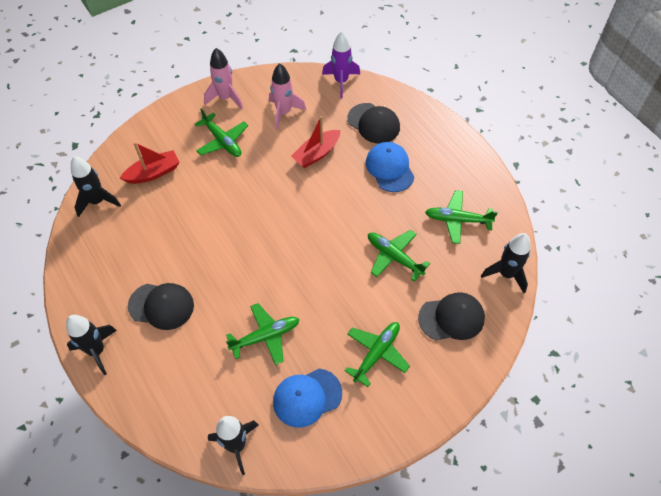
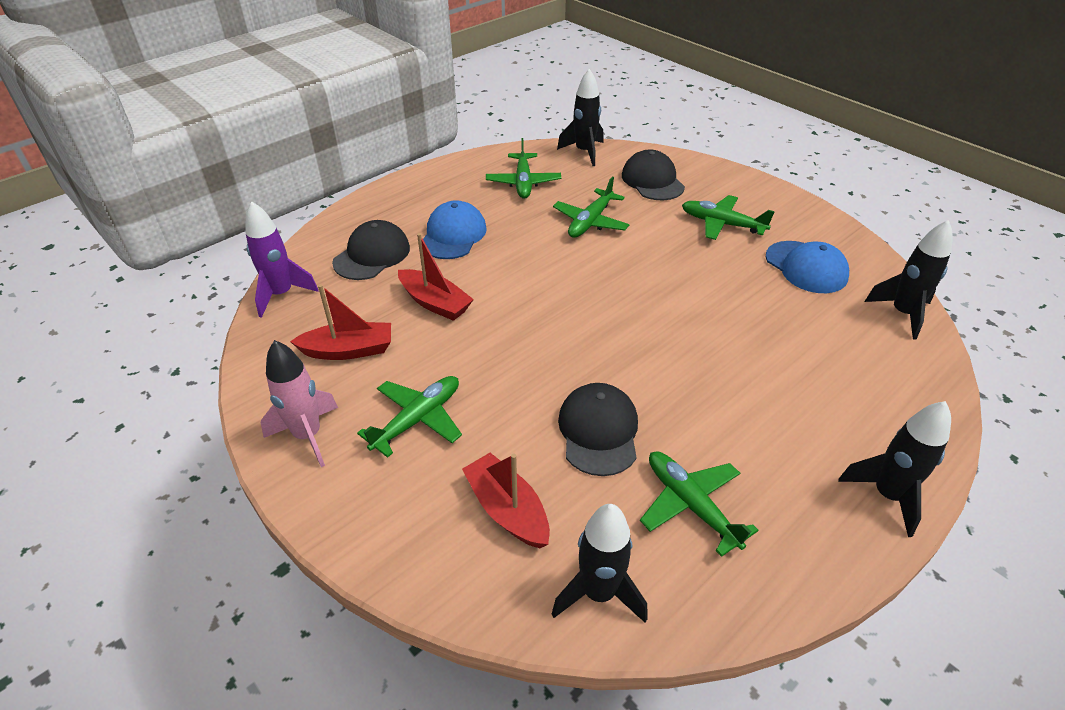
camera: 100 degrees left, 15 degrees down
black cap [128,283,194,330] -> black cap moved to [558,383,638,476]
green plane [226,303,300,365] -> green plane moved to [640,451,759,557]
pink rocket [269,63,306,130] -> red boat [290,284,391,360]
blue cap [366,142,414,192] -> blue cap turned 135 degrees clockwise [423,200,487,259]

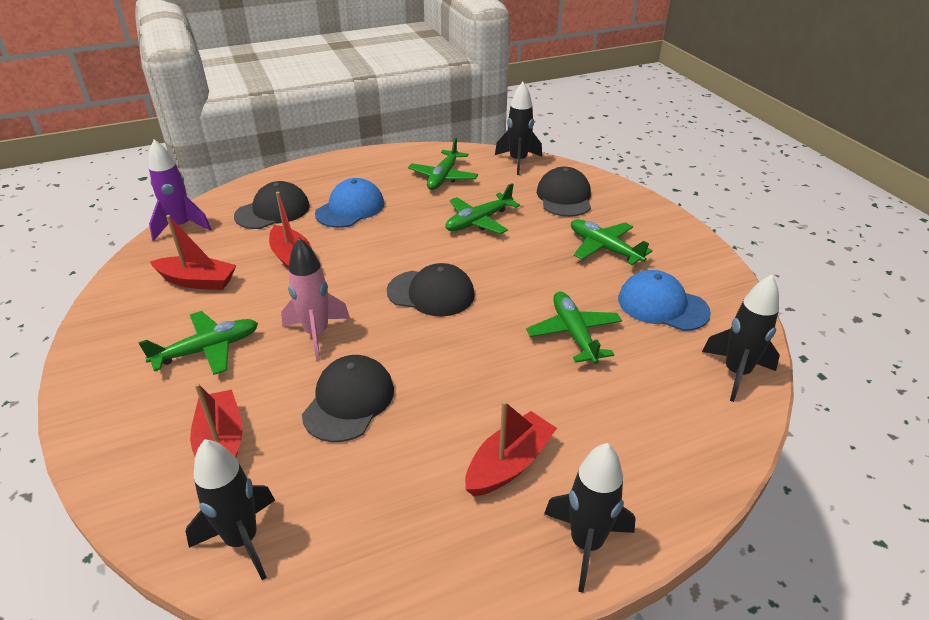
camera: 20 degrees right, 5 degrees down
pink rocket [260,340,338,467] -> pink rocket moved to [281,238,350,360]
green plane [640,451,759,557] -> green plane moved to [526,292,622,364]
blue cap [766,241,849,293] -> blue cap turned 135 degrees clockwise [618,270,711,331]
none -> black cap [387,263,475,316]
none -> red boat [465,401,557,496]

